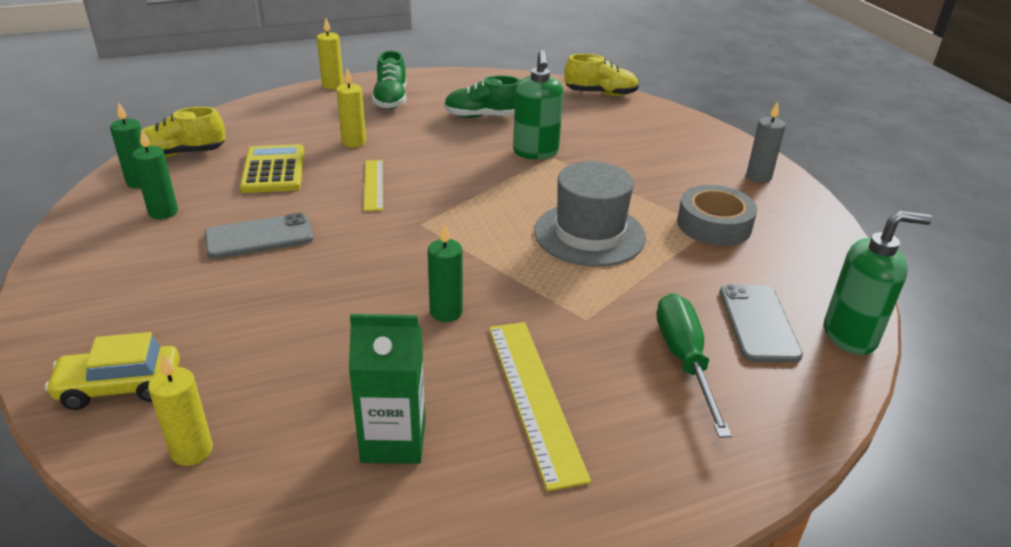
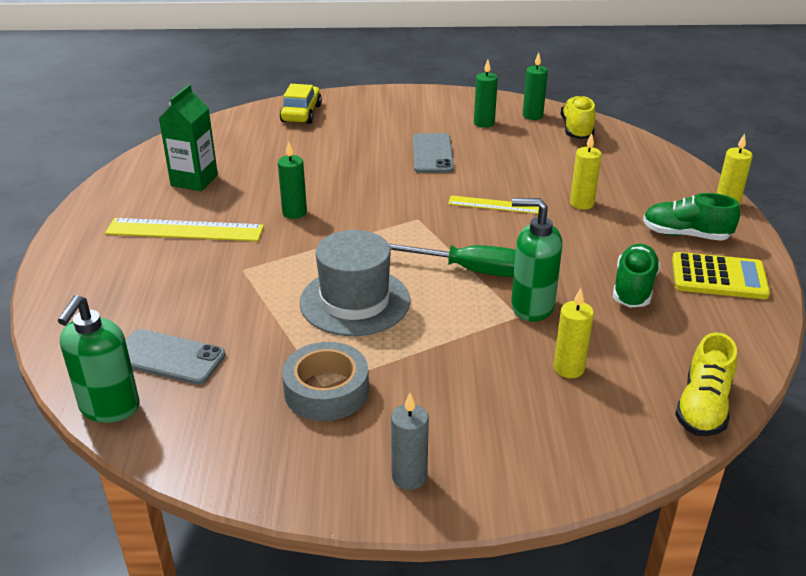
camera: 110 degrees right, 0 degrees up
yellow candle [148,353,213,466] -> yellow candle moved to [554,288,594,378]
yellow calculator [240,144,304,193] -> yellow calculator moved to [672,252,770,299]
green screwdriver [657,294,732,438] -> green screwdriver moved to [388,243,516,277]

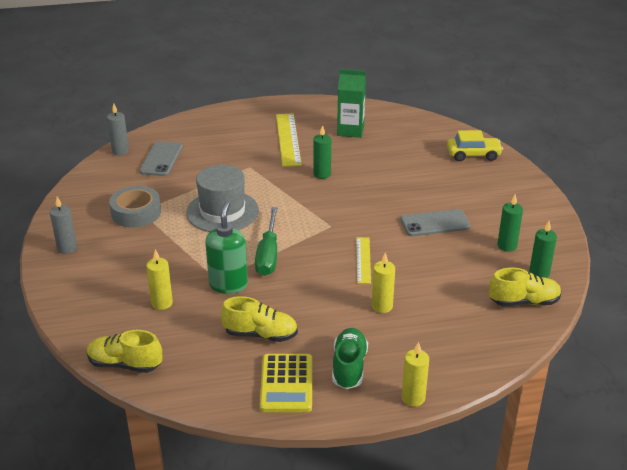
camera: 80 degrees right, 0 degrees up
green soap dispenser [58,295,139,423] -> grey candle [107,104,129,155]
green shoe [613,244,660,308] -> yellow shoe [221,296,298,342]

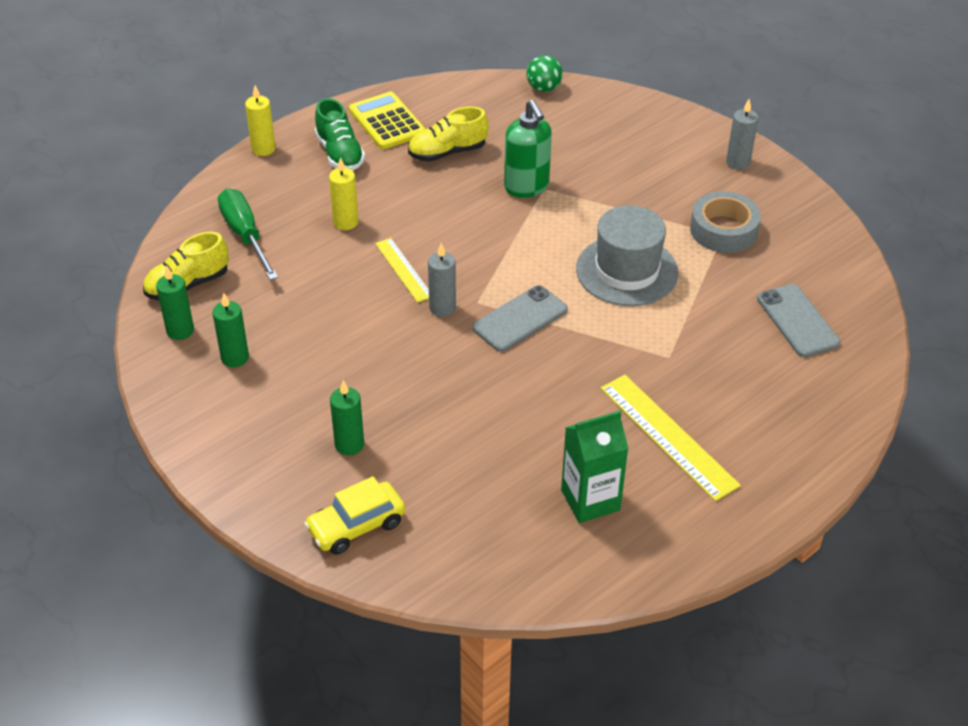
camera: 150 degrees right, 10 degrees up
yellow shoe [87,330,162,373] -> green ball [527,55,563,92]
grey candle [107,104,129,155] -> grey candle moved to [428,243,456,317]
yellow candle [146,249,173,310] -> none
green screwdriver [255,207,278,276] -> green screwdriver moved to [218,189,278,280]
green candle [313,125,331,179] -> green candle moved to [330,380,364,455]
grey phone [401,209,471,236] -> grey phone moved to [472,285,568,352]

